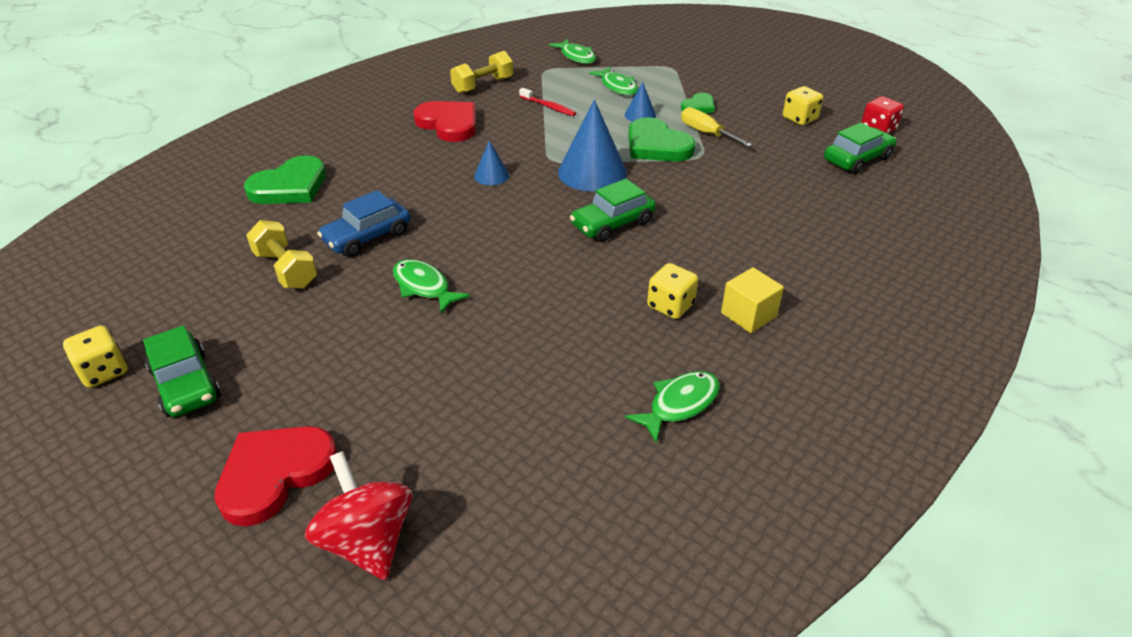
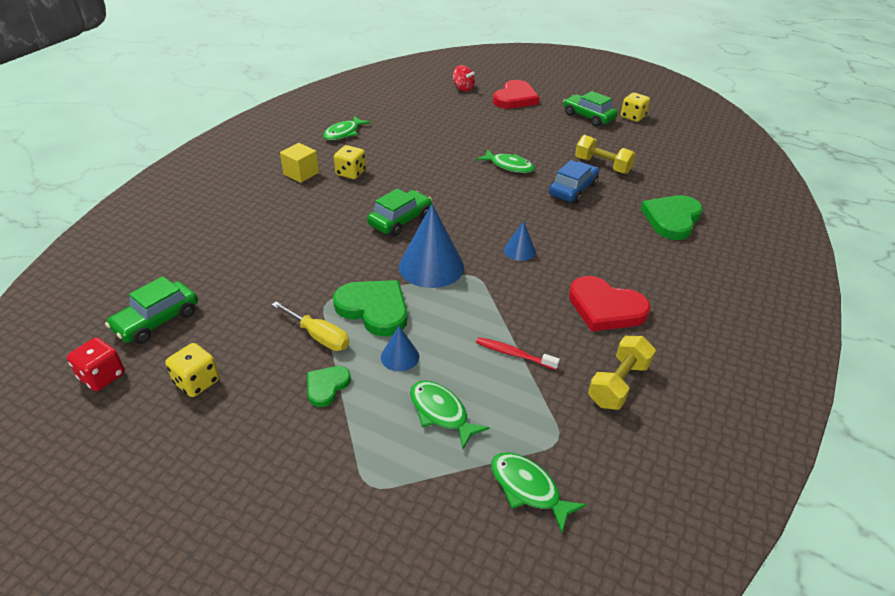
camera: 165 degrees right, 0 degrees up
red spinning top [305,451,412,580] -> red spinning top [453,65,475,91], size x0.63

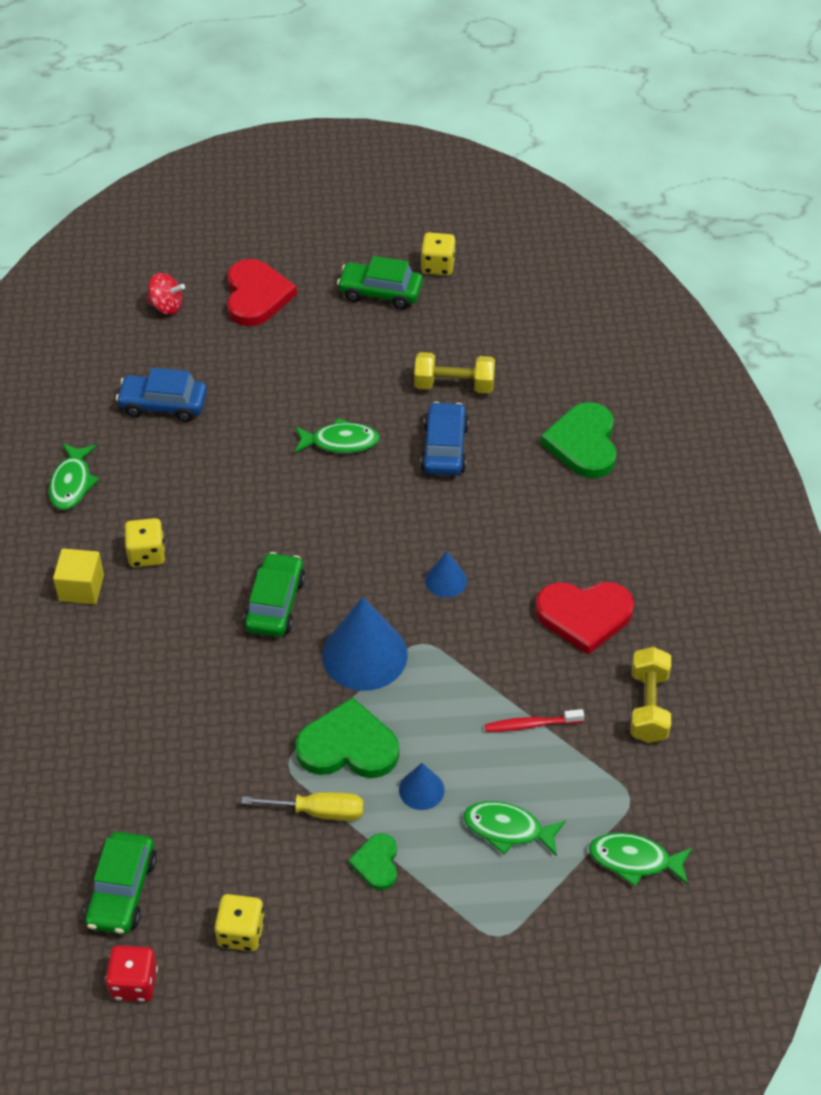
camera: 30 degrees left, 10 degrees up
none -> blue car [116,368,207,422]

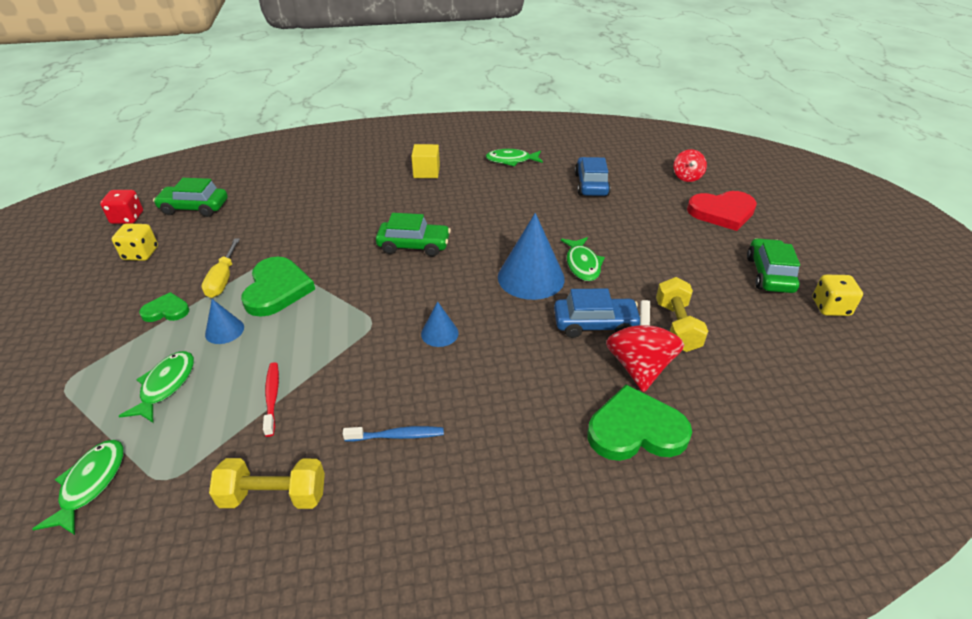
camera: 85 degrees right, 10 degrees down
yellow dice [124,518,166,567] -> none
blue cone [322,597,408,691] -> blue cone moved to [498,213,565,300]
red heart [535,582,634,655] -> blue toothbrush [343,426,444,442]
none -> red spinning top [606,300,684,392]

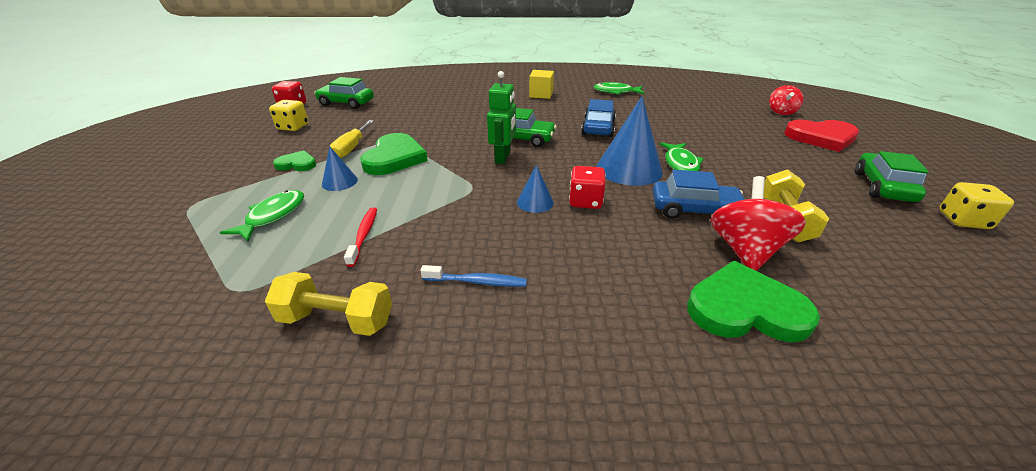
camera: 10 degrees right, 5 degrees down
green fish [33,440,124,535] -> none
blue car [575,157,611,196] -> blue car moved to [581,99,616,137]
none -> green robot [487,71,516,164]
none -> red dice [569,166,606,209]

